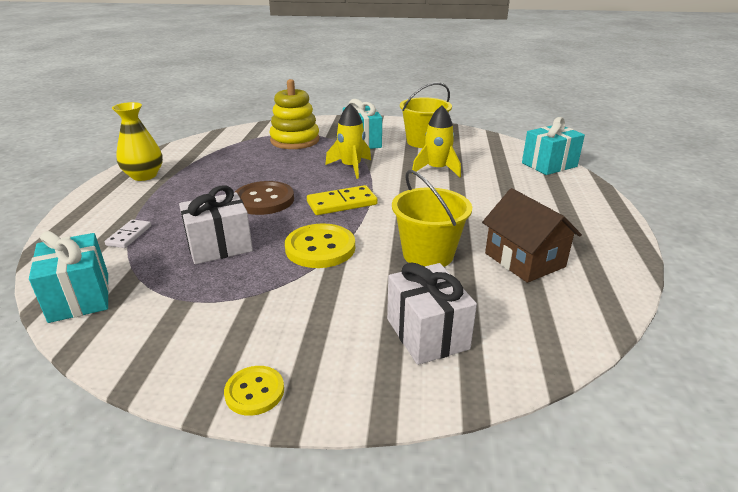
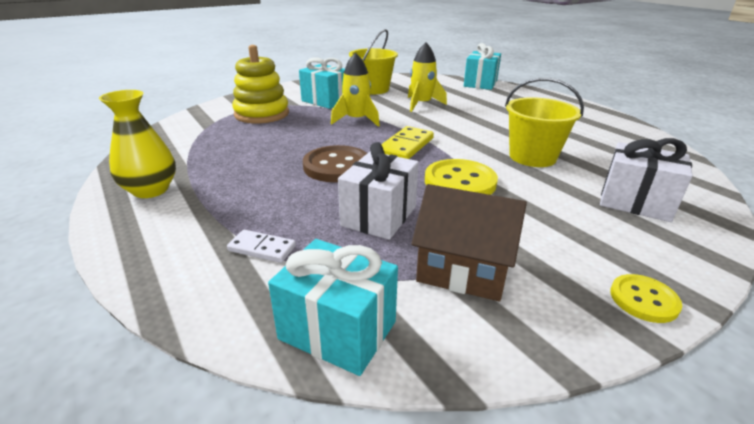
camera: 40 degrees left, 0 degrees up
white domino [105,219,151,248] -> white domino turned 45 degrees counterclockwise [227,230,296,263]
brown house [482,188,582,283] -> brown house moved to [411,184,527,301]

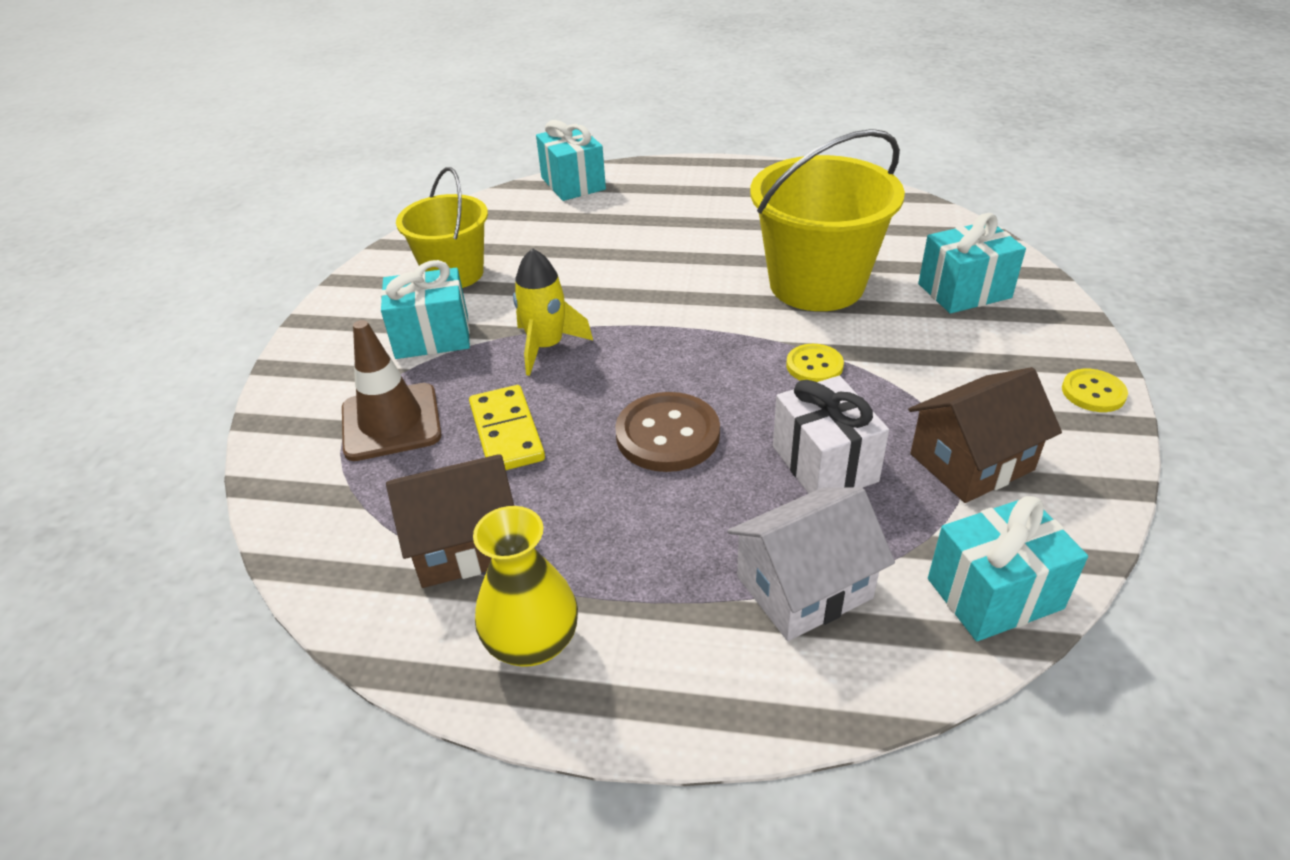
camera: 45 degrees left, 10 degrees up
white domino [227,230,296,263] -> white house [728,487,895,641]
yellow stacking toy [232,45,289,124] -> brown traffic cone [342,320,442,461]
yellow domino [381,126,434,159] -> yellow domino moved to [469,385,545,470]
yellow rocket [408,42,447,112] -> none
yellow button [425,159,498,195] -> yellow button [786,344,844,382], size x0.58
yellow bucket [505,78,584,167] -> yellow bucket [750,129,905,311], size x1.54
white gift [600,138,693,222] -> turquoise gift [918,213,1026,314]
none -> brown house [386,454,514,588]

